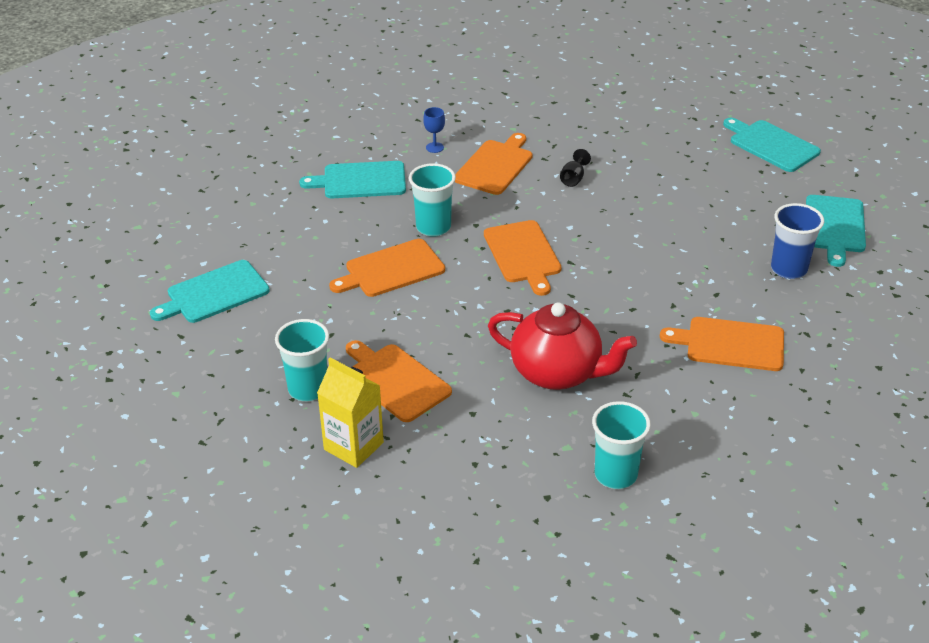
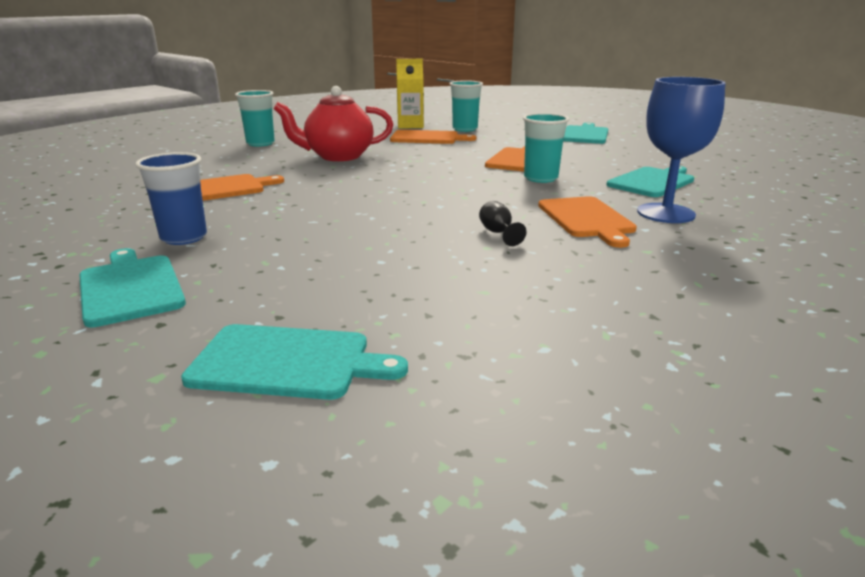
camera: 140 degrees right, 15 degrees down
blue goblet [423,107,445,153] -> blue goblet [637,77,726,223], size x2.47
orange cutting board [484,220,562,296] -> none

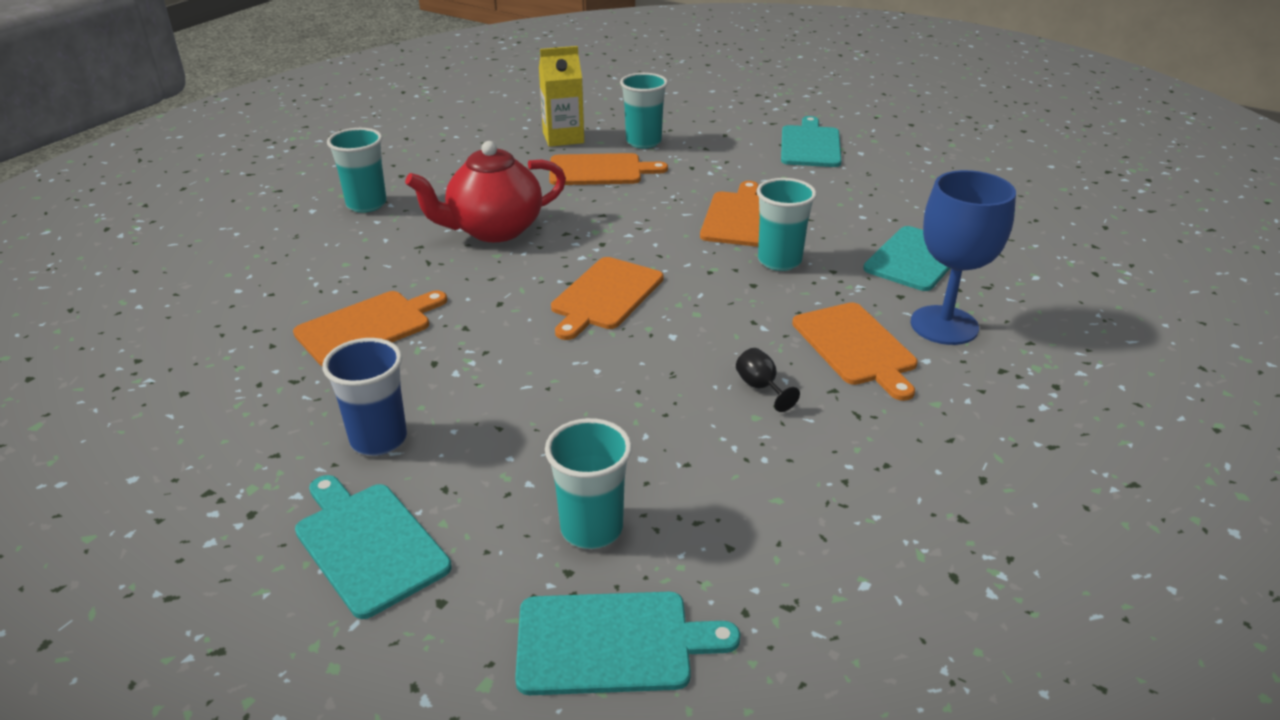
camera: 10 degrees left, 10 degrees up
none -> turquoise cup [545,418,632,549]
none -> orange cutting board [551,257,663,340]

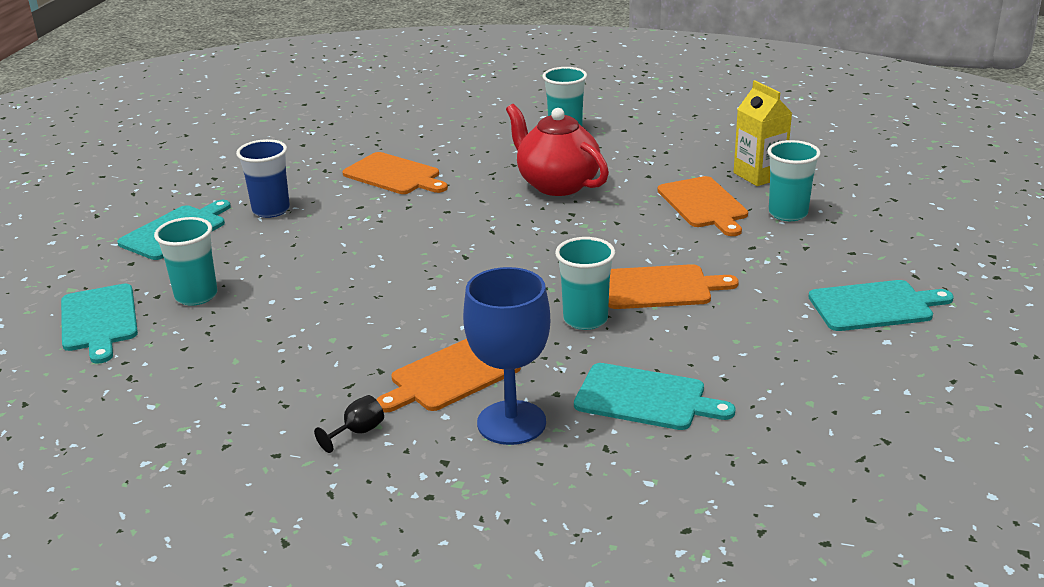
camera: 75 degrees right, 5 degrees down
orange cutting board [551,257,663,340] -> none
black goblet [736,348,800,412] -> black goblet moved to [314,395,384,453]

